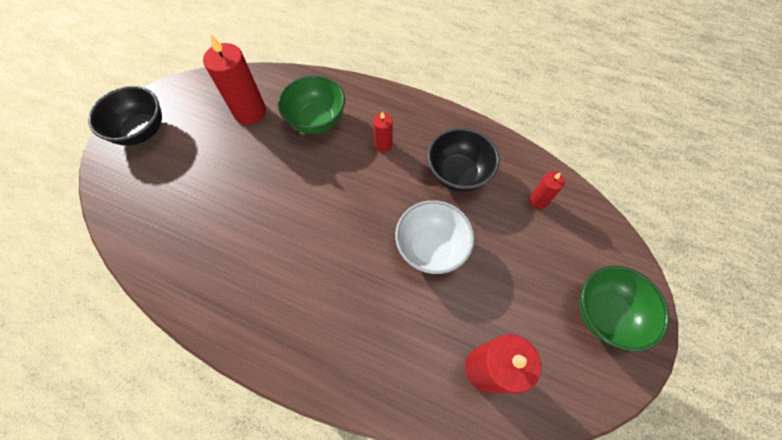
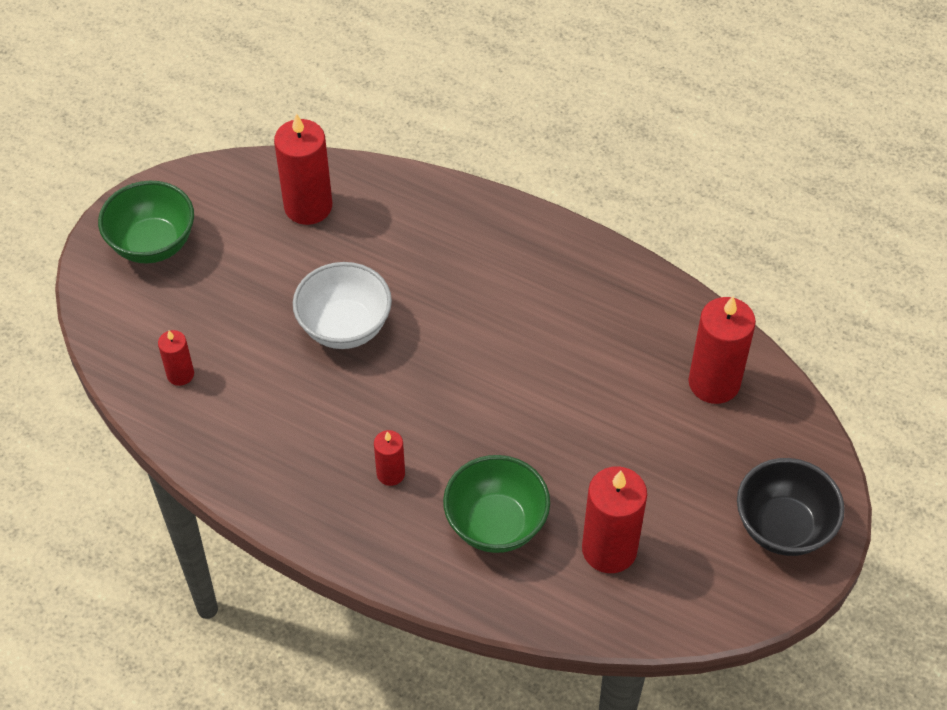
camera: 175 degrees left, 10 degrees down
black bowl [427,128,500,192] -> none
none -> red candle [688,296,756,404]

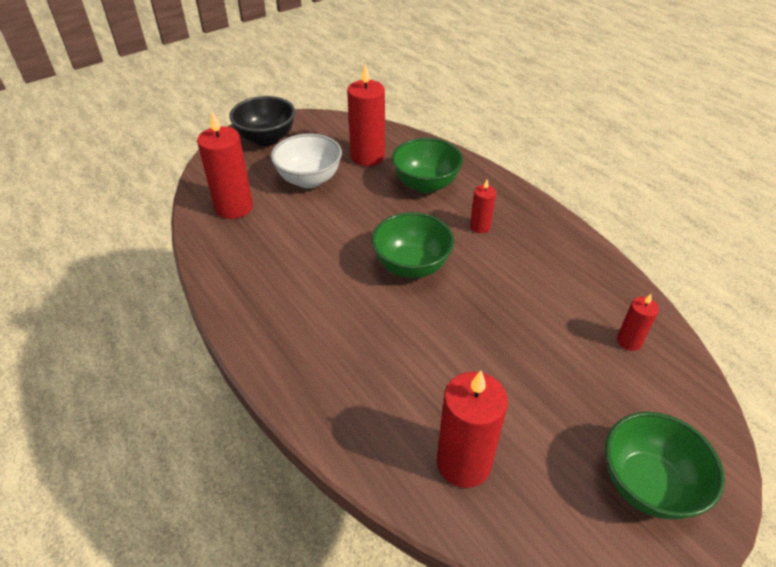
camera: 155 degrees left, 10 degrees down
white bowl [293,262,392,349] -> white bowl moved to [271,133,342,188]
none -> green bowl [371,212,454,278]

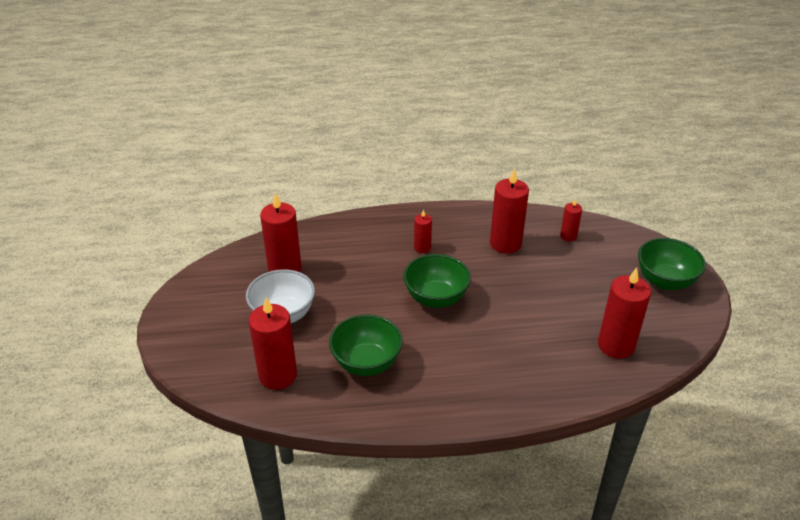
camera: 60 degrees left, 5 degrees down
black bowl [229,96,295,146] -> none
green bowl [392,138,463,193] -> green bowl moved to [329,315,403,376]
none -> red candle [490,168,529,254]

